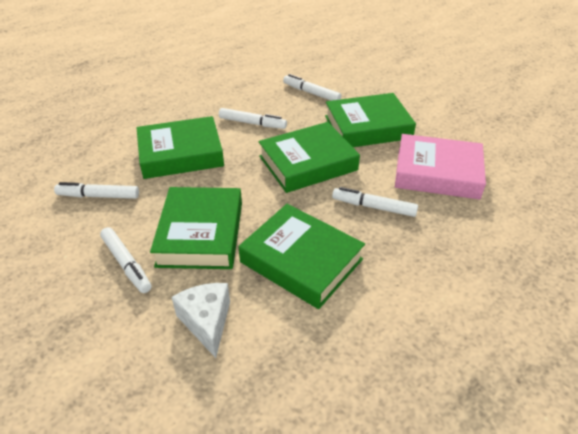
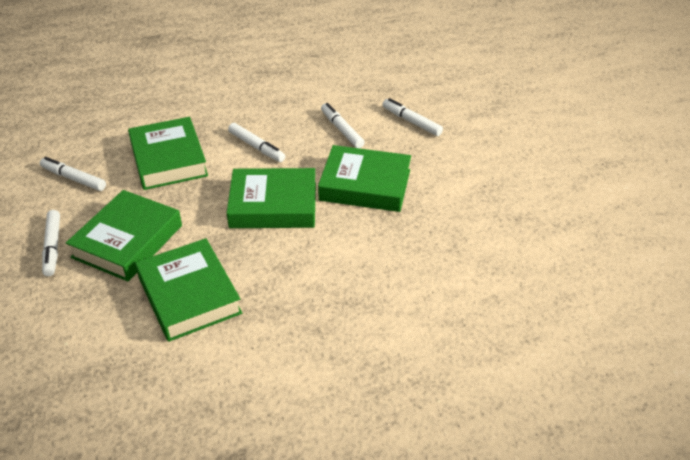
camera: 25 degrees right, 0 degrees up
green book [137,116,224,179] -> green book turned 60 degrees clockwise [128,117,208,190]
white cheese [172,283,230,358] -> none
white marker [332,187,418,217] -> white marker moved to [382,98,443,136]
pink book [395,134,486,200] -> none

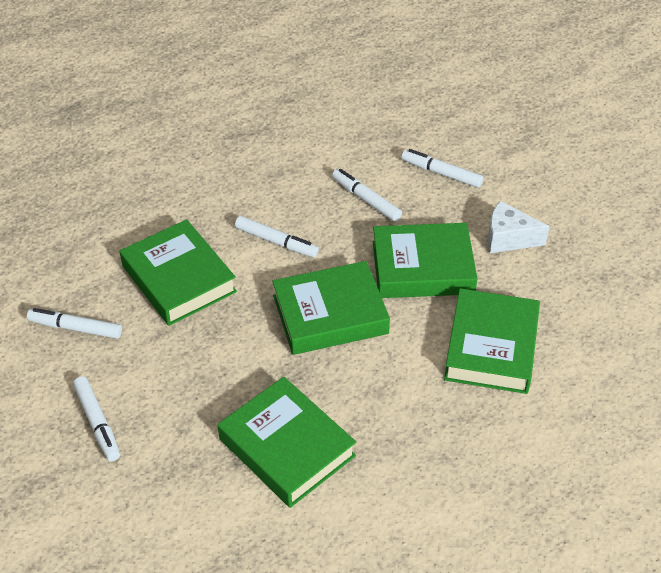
camera: 15 degrees left, 5 degrees up
green book [66,190,182,281] -> green book moved to [444,288,540,394]
none -> white cheese [488,201,550,253]

